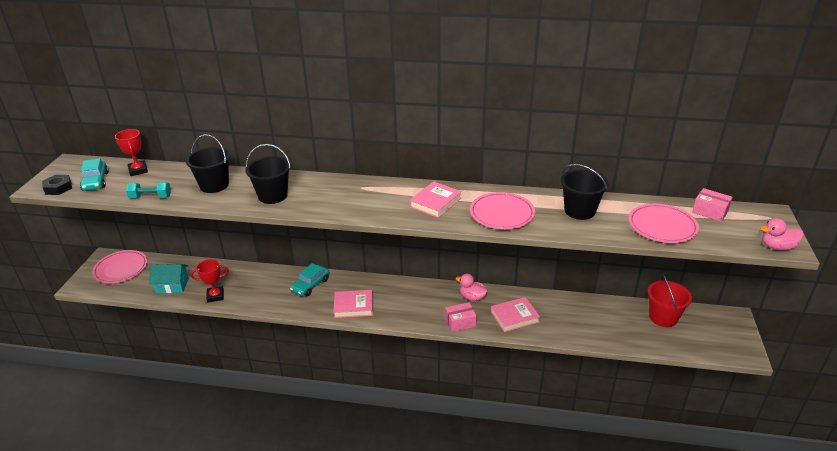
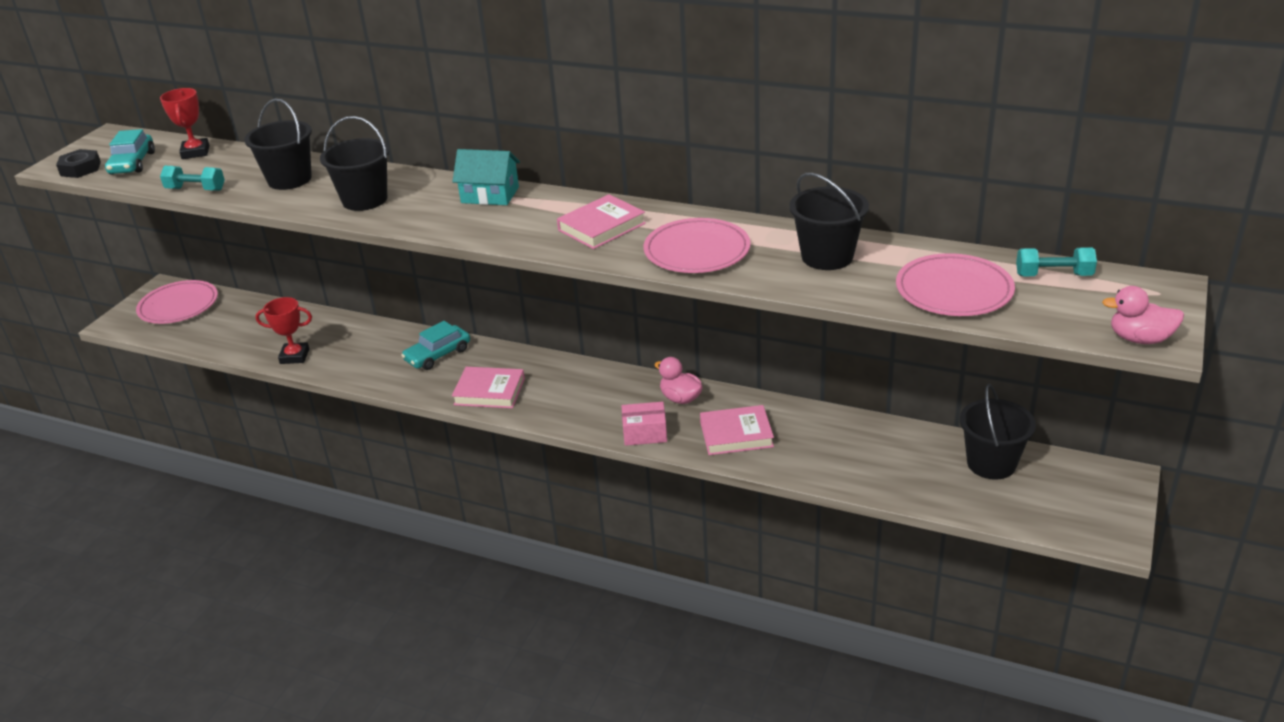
camera: 15 degrees right, 0 degrees up
turquoise house [149,264,189,293] -> turquoise house moved to [452,149,520,205]
red bucket [648,273,692,327] -> black bucket [960,384,1036,480]
pink box [692,188,733,222] -> turquoise dumbbell [1016,248,1097,276]

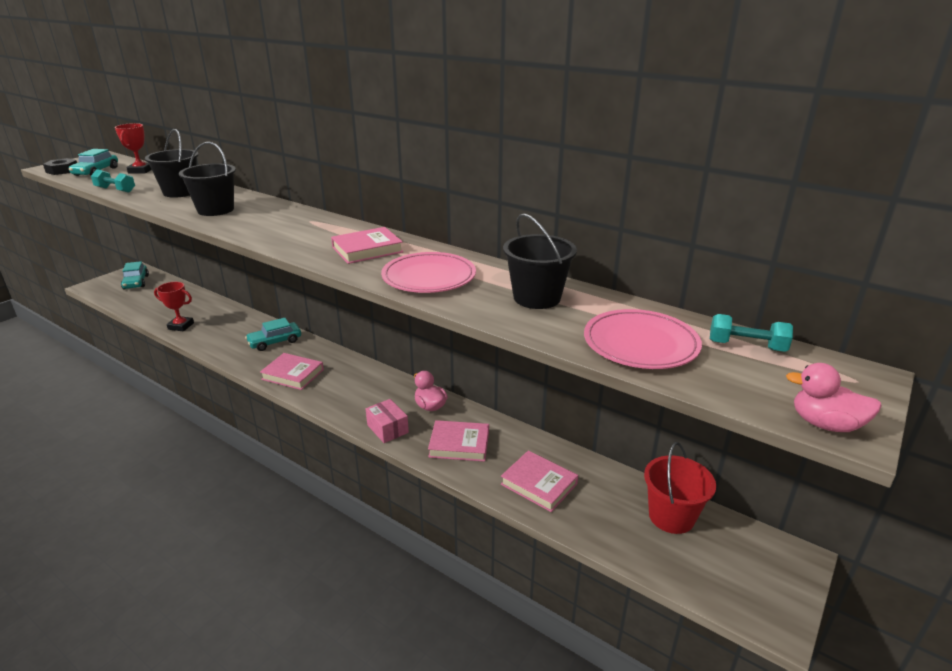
camera: 10 degrees right, 5 degrees down
pink plate [136,280,218,324] -> turquoise car [121,261,149,289]
turquoise house [452,149,520,205] -> none
pink box [622,402,667,446] -> pink box turned 45 degrees clockwise [366,399,409,443]
black bucket [960,384,1036,480] -> red bucket [644,442,716,534]
none -> pink book [501,450,578,512]

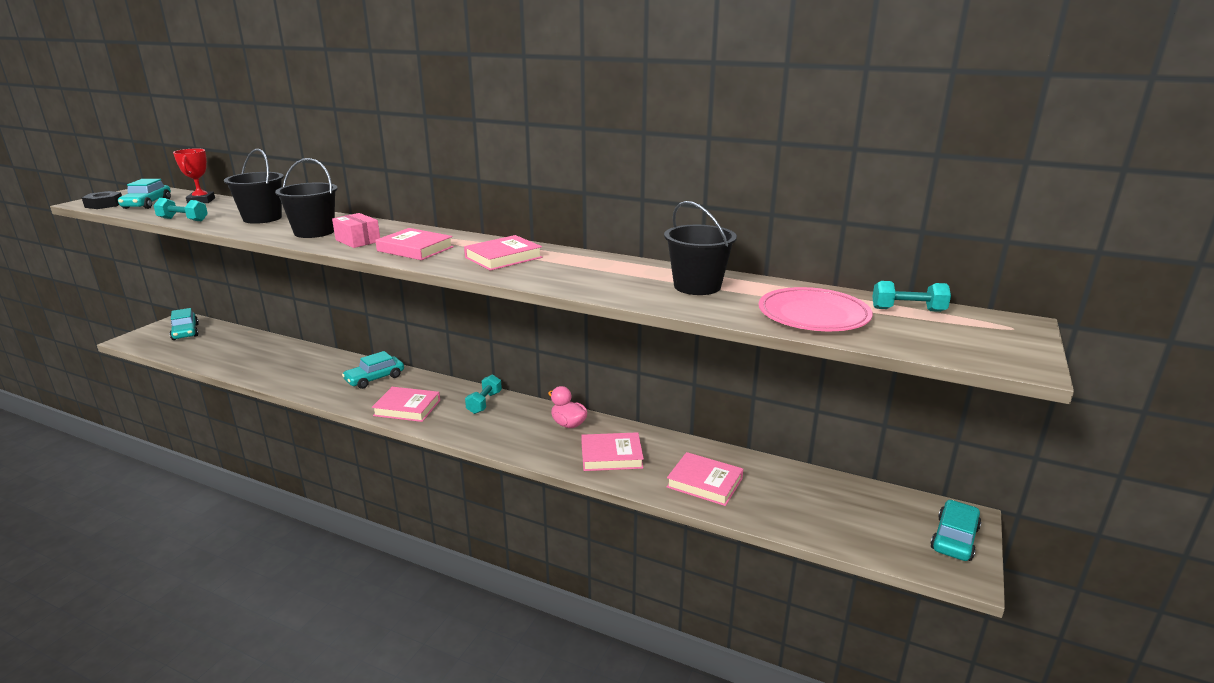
camera: 10 degrees left, 5 degrees down
red trophy [154,282,194,331] -> none
pink box [366,399,409,443] -> pink box moved to [332,213,380,248]
pink plate [381,252,476,293] -> none
red bucket [644,442,716,534] -> none
pink duck [786,363,882,432] -> none
none -> pink book [375,228,454,260]
none -> turquoise dumbbell [465,375,502,414]
none -> turquoise car [930,500,981,561]

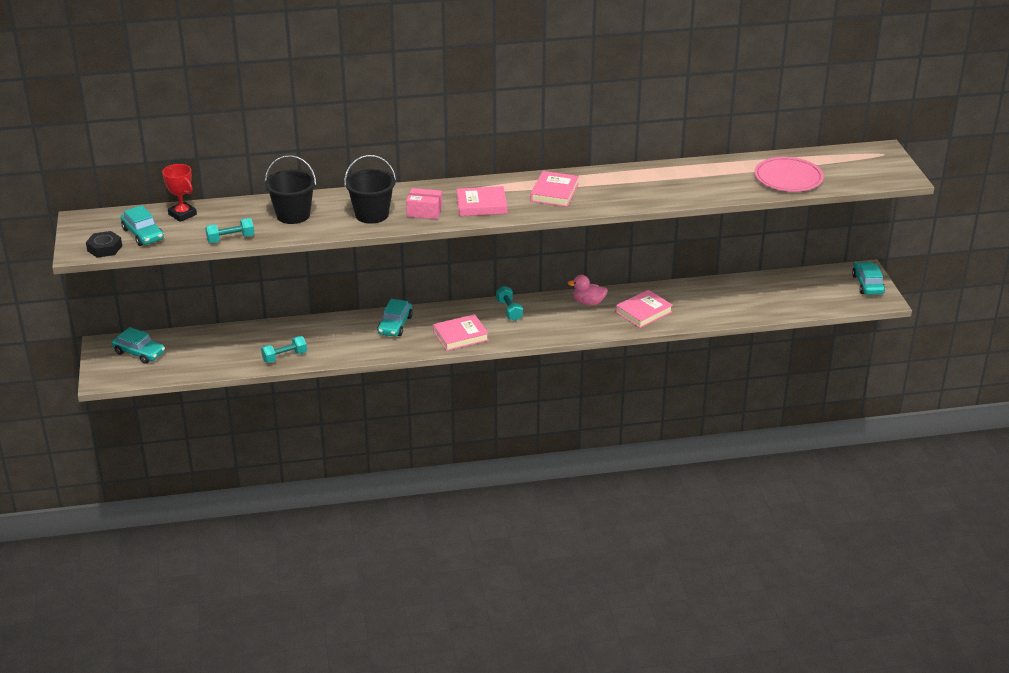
camera: 35 degrees left, 10 degrees up
black bucket [664,201,737,295] -> none
pink book [667,452,743,506] -> none
turquoise dumbbell [872,281,951,312] -> turquoise dumbbell moved to [261,336,307,363]

